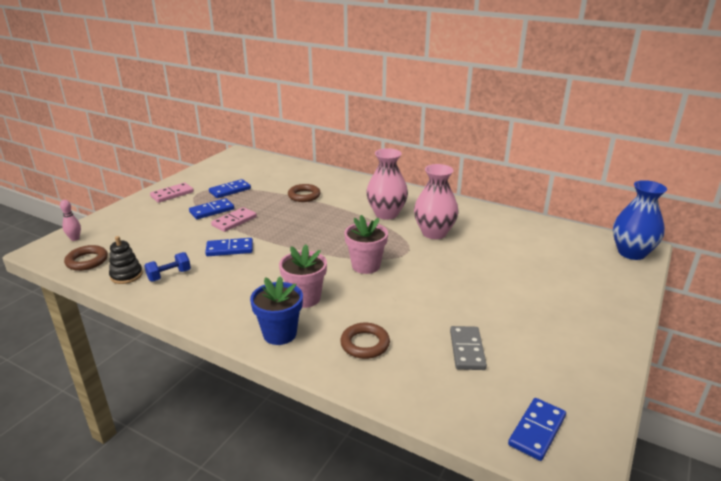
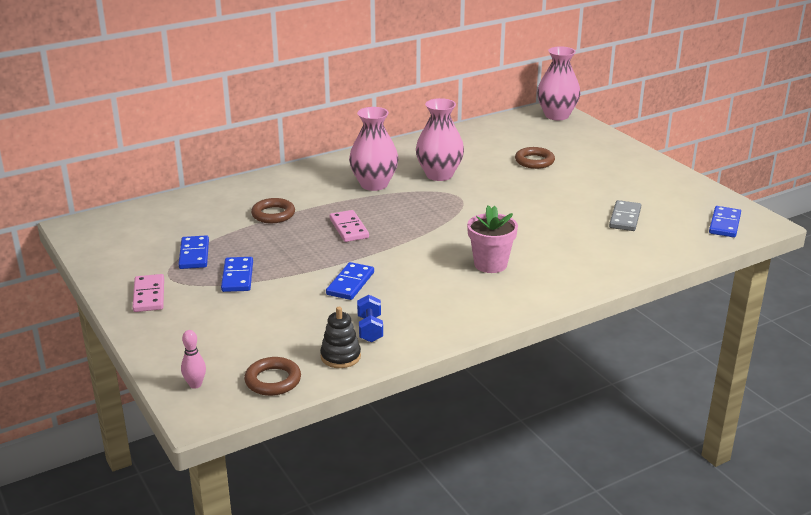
camera: 60 degrees left, 0 degrees up
pink domino [211,207,257,232] -> pink domino moved to [330,210,369,242]
blue flower pot [250,276,303,345] -> none
brown ring [340,323,390,359] -> brown ring moved to [515,147,555,169]
pink flower pot [344,215,388,274] -> none
grey domino [450,326,487,370] -> grey domino turned 75 degrees clockwise [609,200,641,231]
blue domino [508,398,566,461] -> blue domino turned 45 degrees clockwise [709,206,741,238]
blue vase [613,180,667,260] -> pink vase [537,46,580,120]

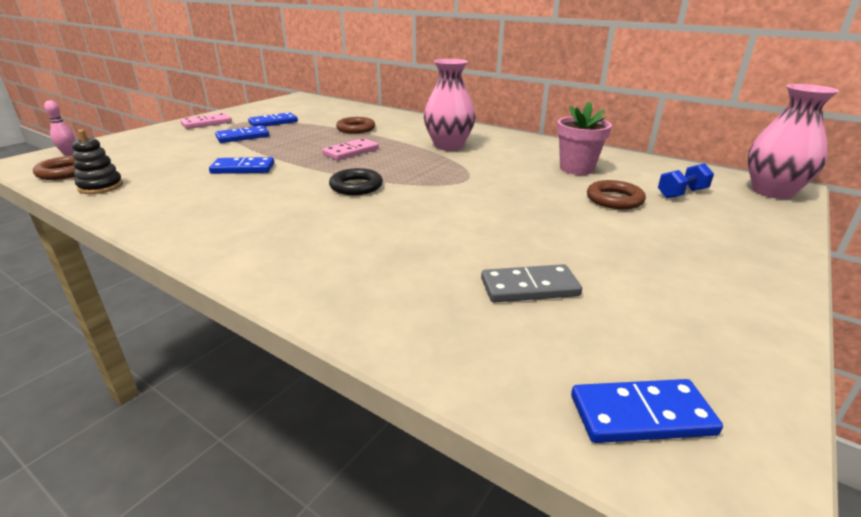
camera: 65 degrees right, 0 degrees up
blue dumbbell [357,295,383,343] -> blue dumbbell moved to [658,163,714,198]
pink vase [416,98,464,181] -> none
pink flower pot [467,205,518,273] -> pink flower pot moved to [557,101,612,175]
none -> black ring [329,168,383,195]

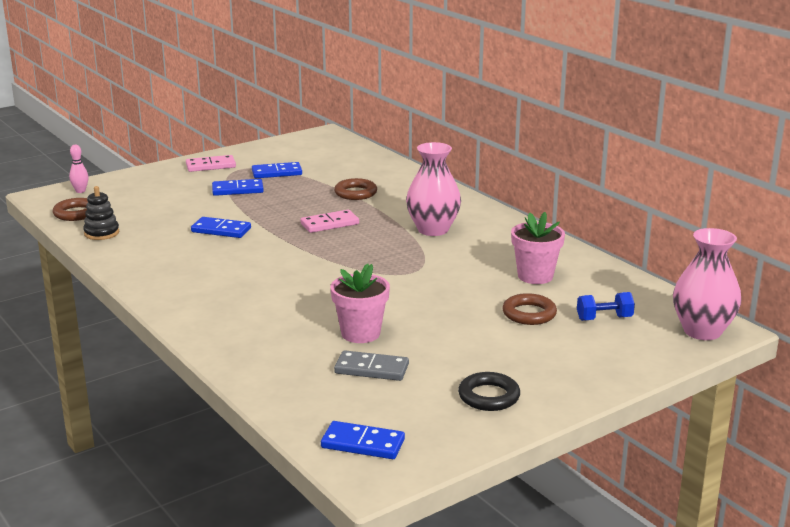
camera: 20 degrees right, 5 degrees down
black ring [329,168,383,195] -> black ring moved to [458,372,520,411]
none -> pink flower pot [330,264,390,343]

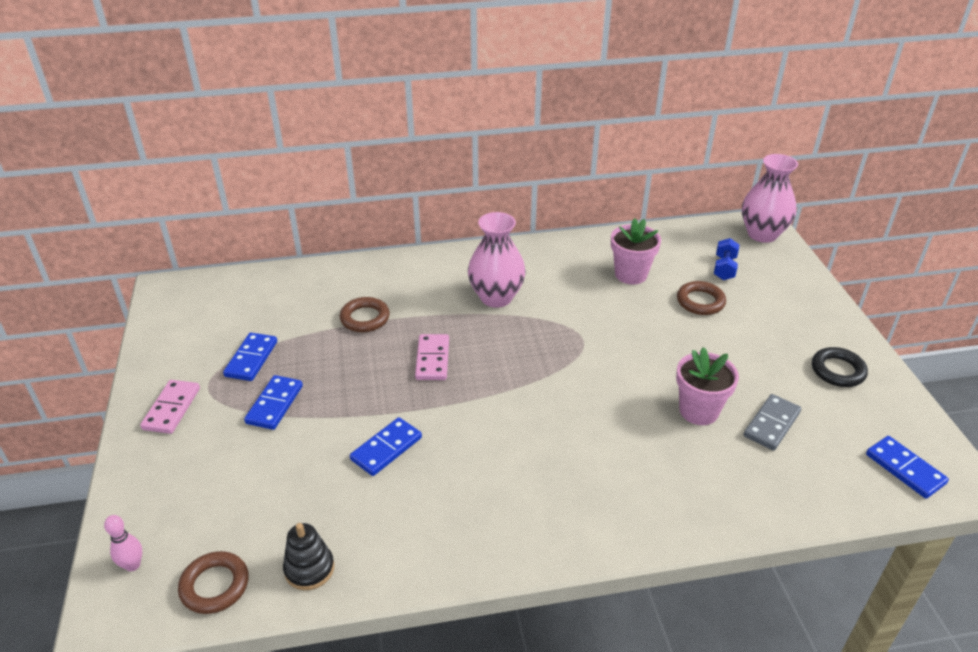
camera: 65 degrees left, 15 degrees up
blue domino [321,421,405,459] -> blue domino turned 75 degrees counterclockwise [866,436,949,499]

